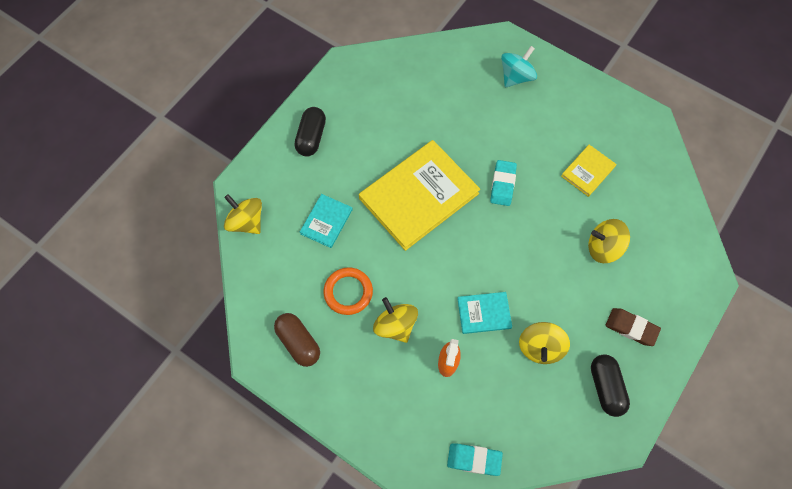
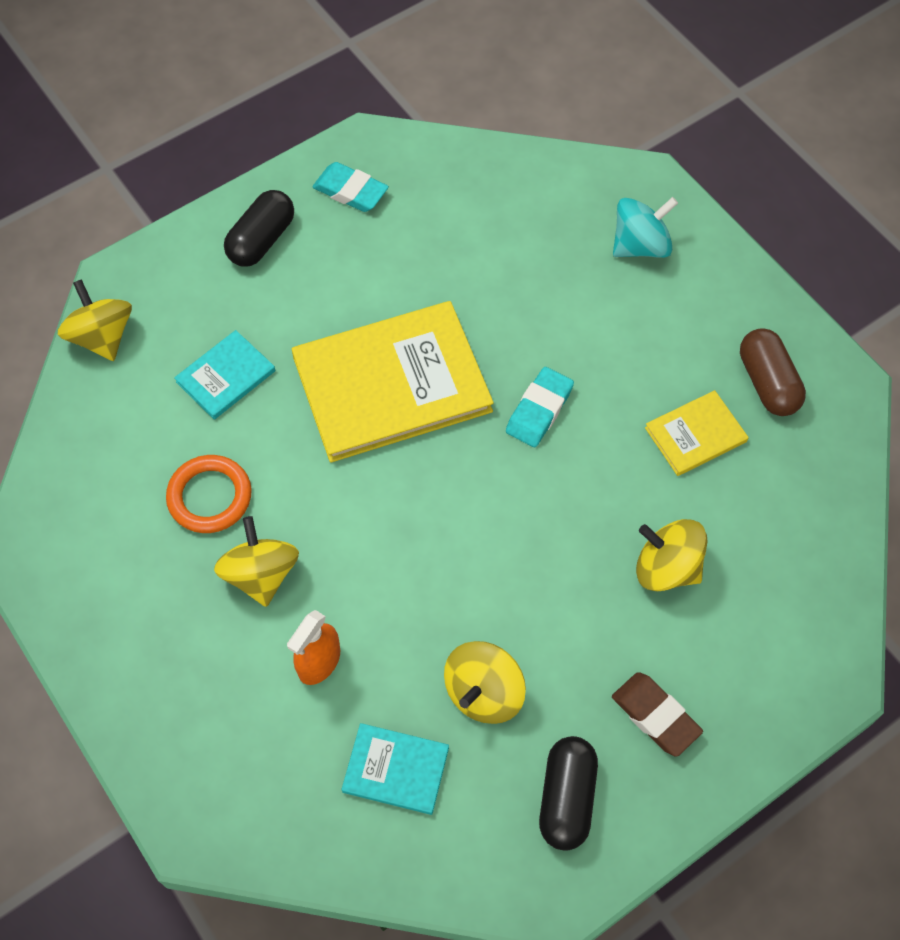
camera: 20 degrees right, 5 degrees down
brown capsule [274,313,320,367] -> brown capsule moved to [740,328,806,416]
turquoise eraser [447,443,503,476] -> turquoise eraser moved to [312,162,389,212]
turquoise book [457,292,512,334] -> turquoise book moved to [341,723,449,815]

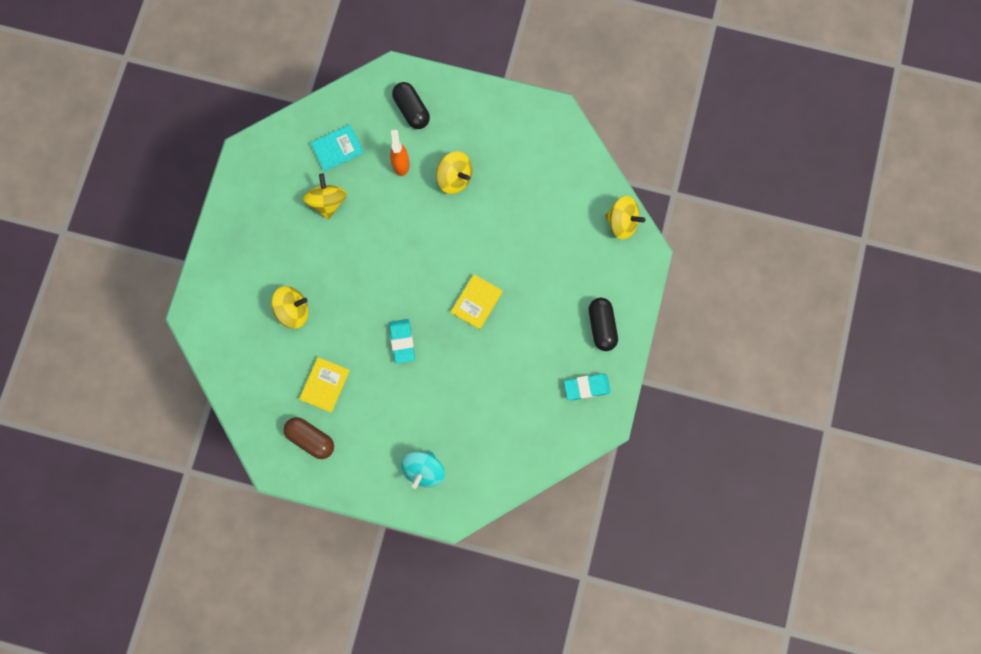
camera: 140 degrees right, 15 degrees up
orange ring [166,455,252,533] -> none
turquoise book [174,330,276,420] -> none
yellow book [292,301,494,463] -> yellow book [451,274,503,330], size x0.48
black capsule [539,736,598,851] -> black capsule moved to [392,82,430,129]
brown eraser [612,672,703,757] -> none

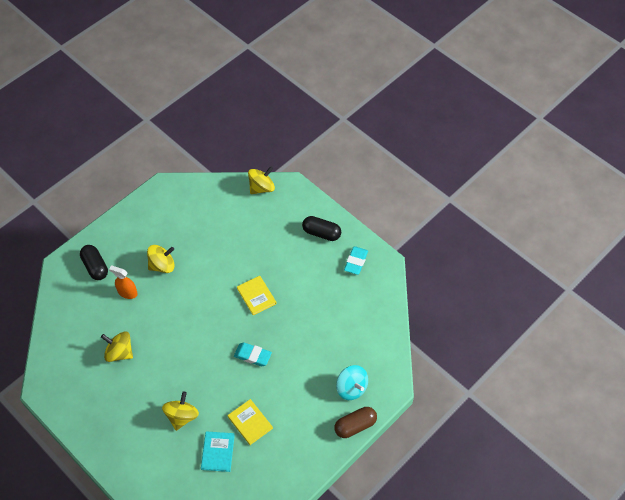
camera: 60 degrees left, 20 degrees down
brown capsule [284,417,334,459] -> brown capsule moved to [334,407,377,438]
turquoise book [310,125,364,172] -> turquoise book moved to [201,431,235,472]
black capsule [392,82,430,129] -> black capsule turned 60 degrees clockwise [80,245,108,280]

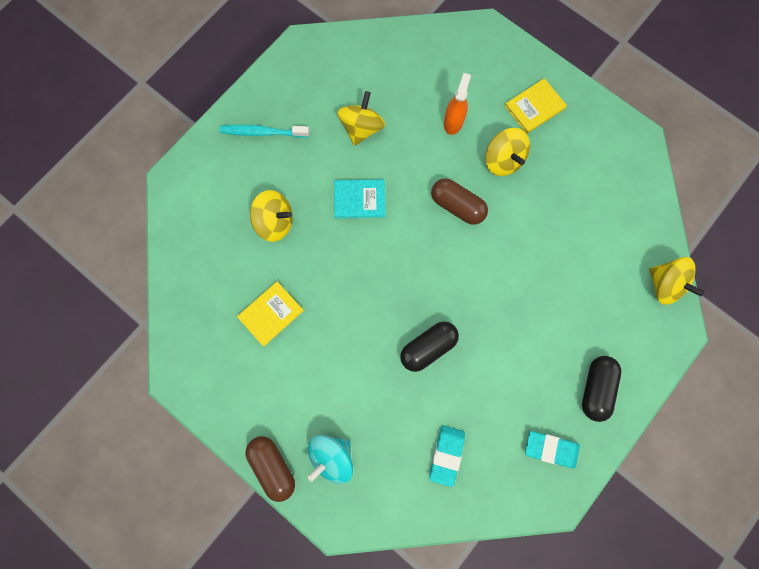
camera: 85 degrees right, 20 degrees up
black capsule [80,245,108,280] -> black capsule moved to [400,321,459,372]
turquoise book [201,431,235,472] -> turquoise book moved to [334,179,386,218]
turquoise eraser [234,342,272,366] -> turquoise eraser moved to [429,425,465,487]
yellow book [237,276,277,315] -> yellow book moved to [505,78,567,134]
none -> turquoise toothbrush [219,125,310,138]
none -> brown capsule [431,178,488,225]

